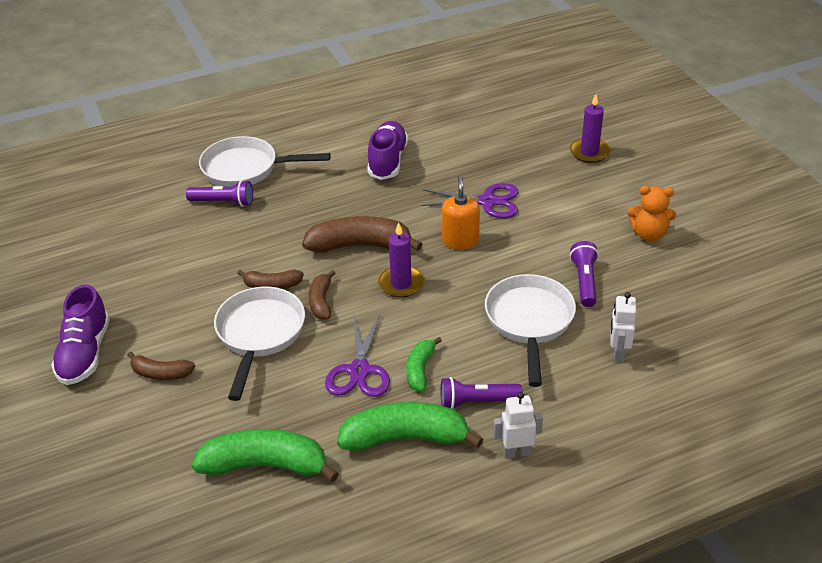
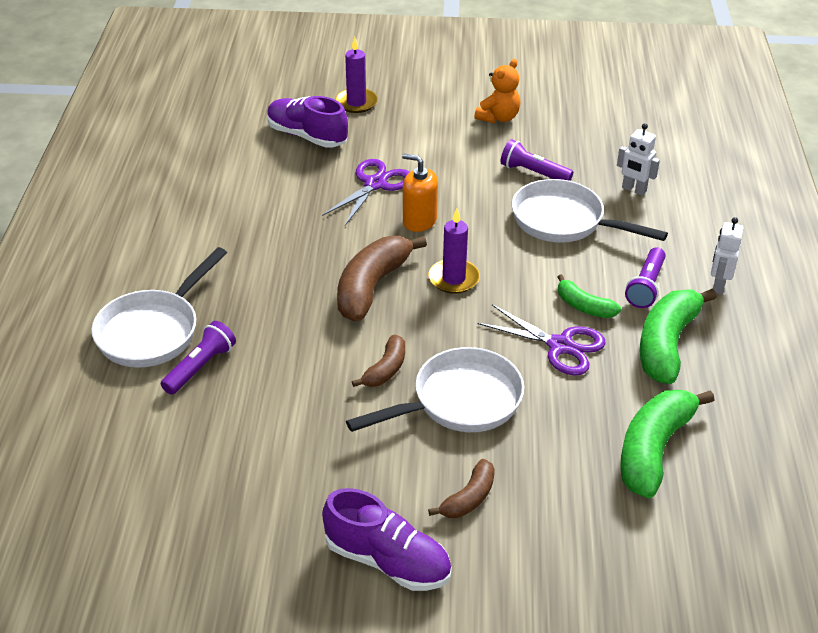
camera: 65 degrees left, 0 degrees up
white pan [214,287,305,401] -> white pan turned 120 degrees clockwise [346,347,524,432]
brown banana [308,270,336,320] -> none
purple shoe [367,121,408,180] -> purple shoe moved to [267,96,348,148]

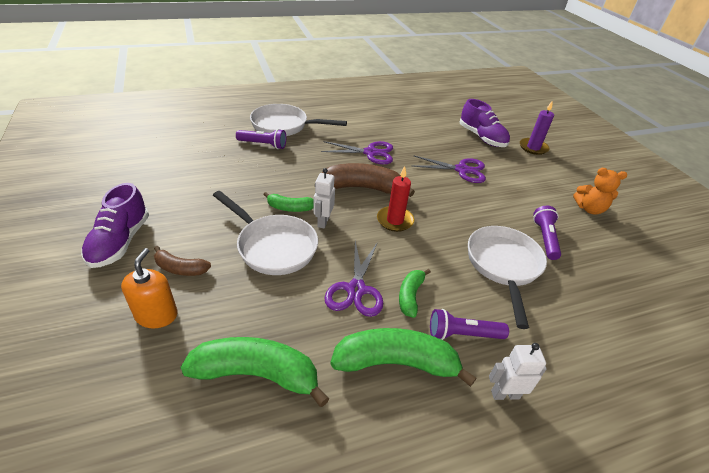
camera: 65 degrees right, 0 degrees up
purple shoe [267,96,348,148] -> purple shoe turned 135 degrees clockwise [460,99,510,147]
brown banana [352,335,405,387] -> green banana [263,192,314,212]
orange soap dispenser [402,154,438,232] -> orange soap dispenser moved to [121,248,178,328]
purple candle [428,209,480,294] -> red candle [377,166,414,232]
white robot [617,123,660,196] -> white robot moved to [313,168,335,229]
none -> purple scissors [321,141,393,164]

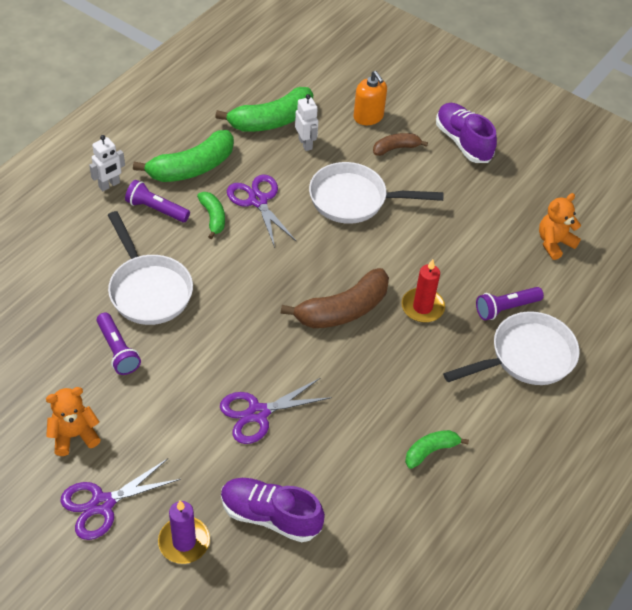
camera: 145 degrees right, 10 degrees up
green banana [263,192,314,212] -> green banana moved to [405,430,469,469]
white robot [313,168,335,229] -> white robot moved to [295,94,318,151]
purple scissors [321,141,393,164] -> purple scissors moved to [60,458,181,540]
red candle [377,166,414,232] -> red candle moved to [401,259,445,323]
purple flashlight [430,309,509,340] -> purple flashlight turned 120 degrees counterclockwise [125,180,190,222]
none -> orange teddy bear [539,193,581,260]

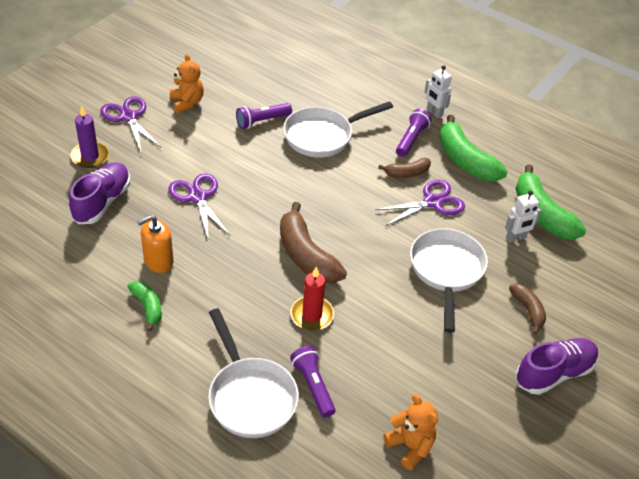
camera: 90 degrees right, 5 degrees down
green banana [197,192,225,239] -> brown banana [378,158,431,178]
orange soap dispenser [353,71,387,125] -> orange soap dispenser moved to [137,215,174,273]

